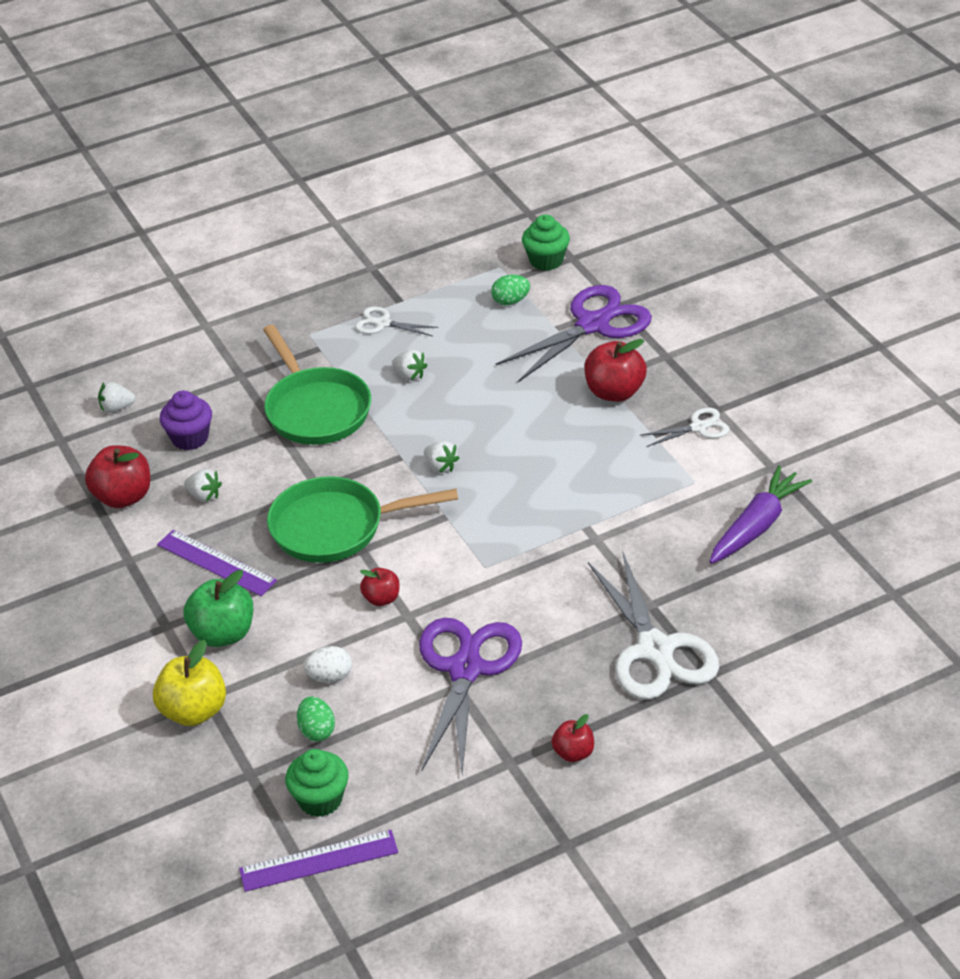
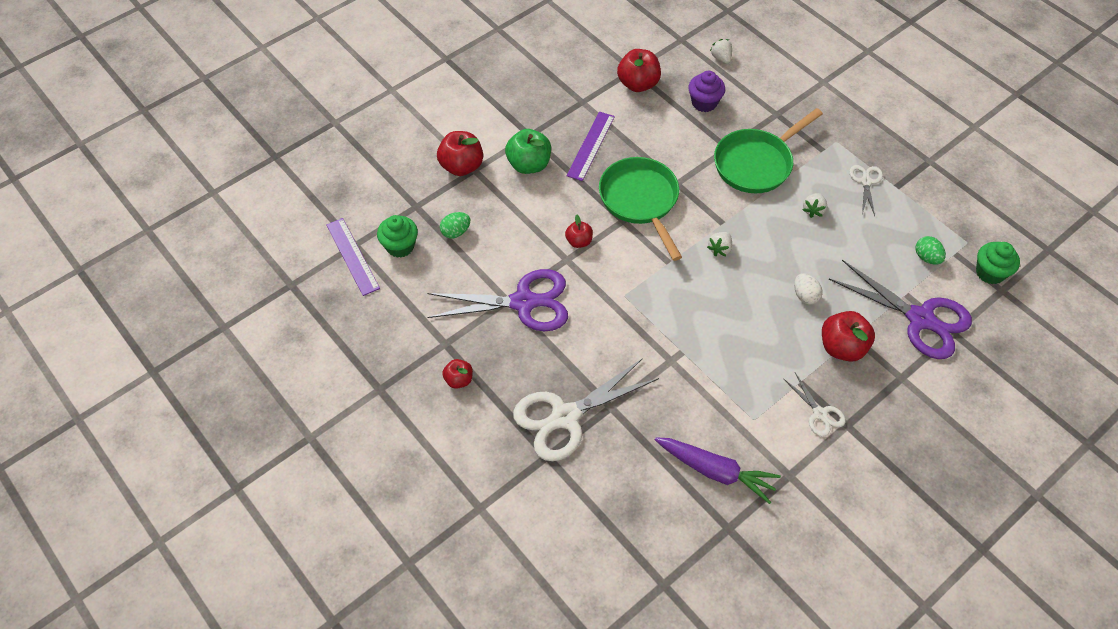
camera: 75 degrees right, 15 degrees up
yellow apple [153,640,226,726] -> red apple [437,131,483,176]
white strawberry [184,469,222,502] -> none
white egg [304,646,352,683] -> white egg moved to [794,273,822,305]

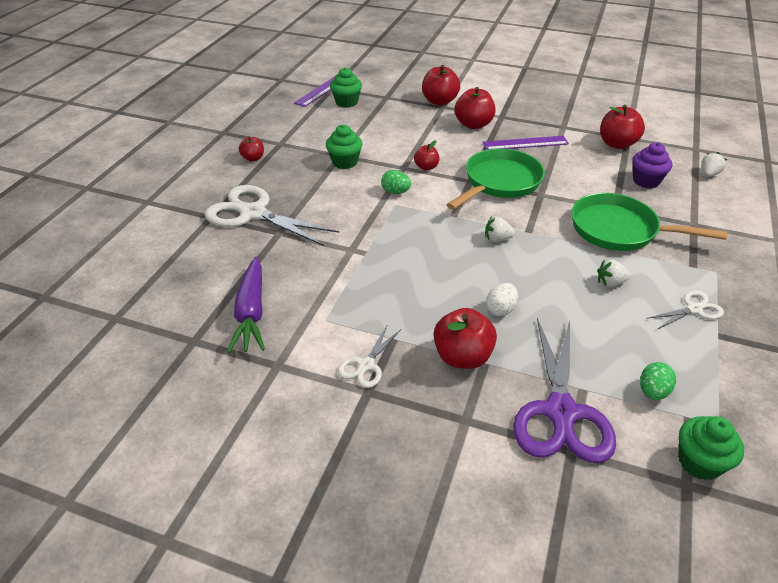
camera: 60 degrees right, 15 degrees down
purple scissors [427,269,568,331] -> green cupcake [326,124,362,169]
green egg [440,212,470,238] -> green egg moved to [381,170,411,194]
green apple [505,129,551,174] -> red apple [455,87,496,129]

